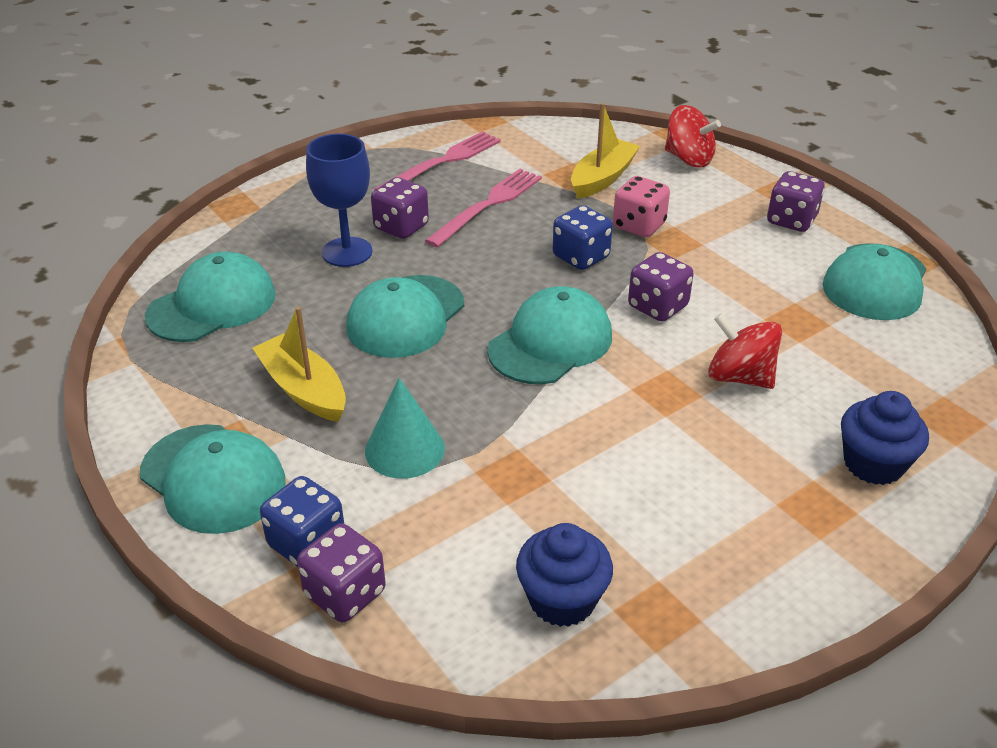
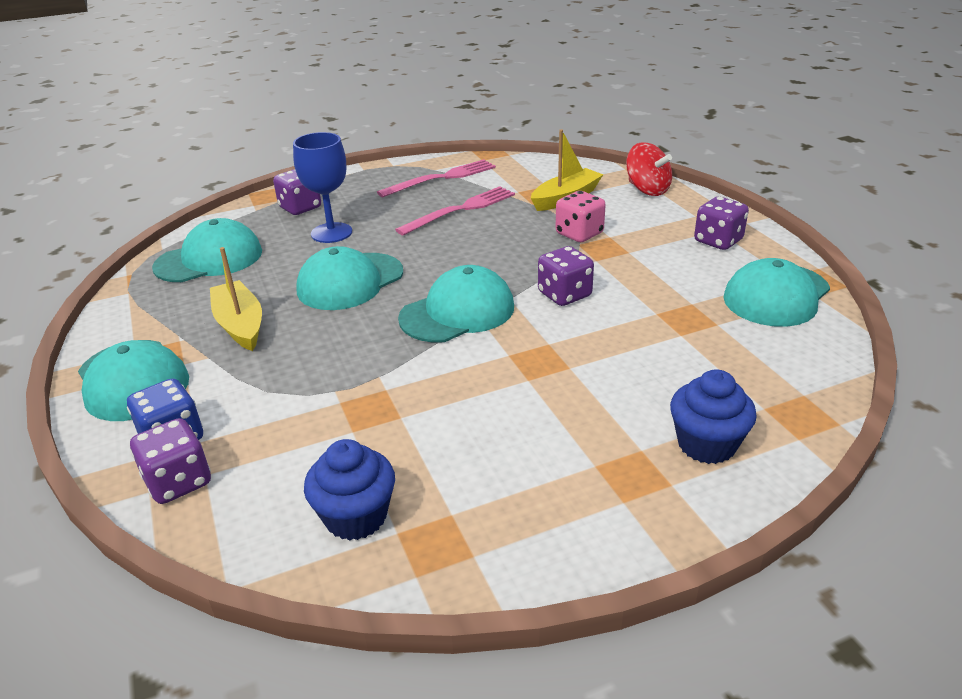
camera: 15 degrees right, 5 degrees down
turquoise cone [365,378,445,479] -> none
purple dice [371,177,429,239] -> purple dice moved to [273,169,321,215]
blue dice [553,205,613,270] -> none
red spinning top [708,313,782,389] -> none

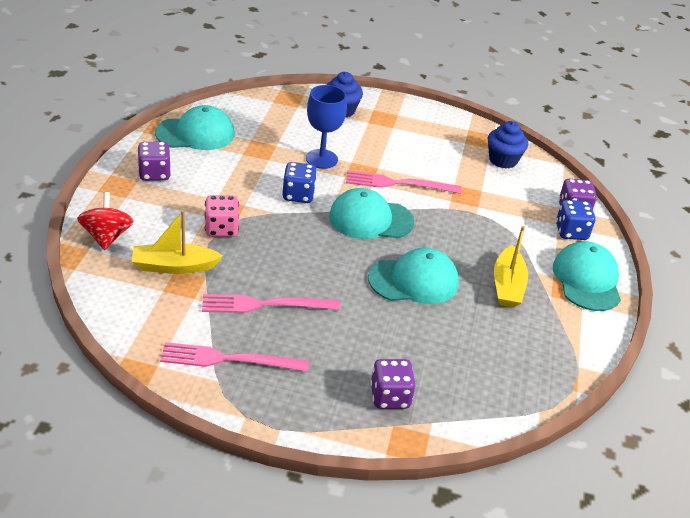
camera: 150 degrees left, 5 degrees up
turquoise cap [152,218,262,282] -> none
blue goblet [293,132,352,243] -> blue goblet moved to [306,85,347,169]
purple dice [538,246,594,306] -> blue dice [282,162,317,203]
none -> pink fork [346,171,461,194]

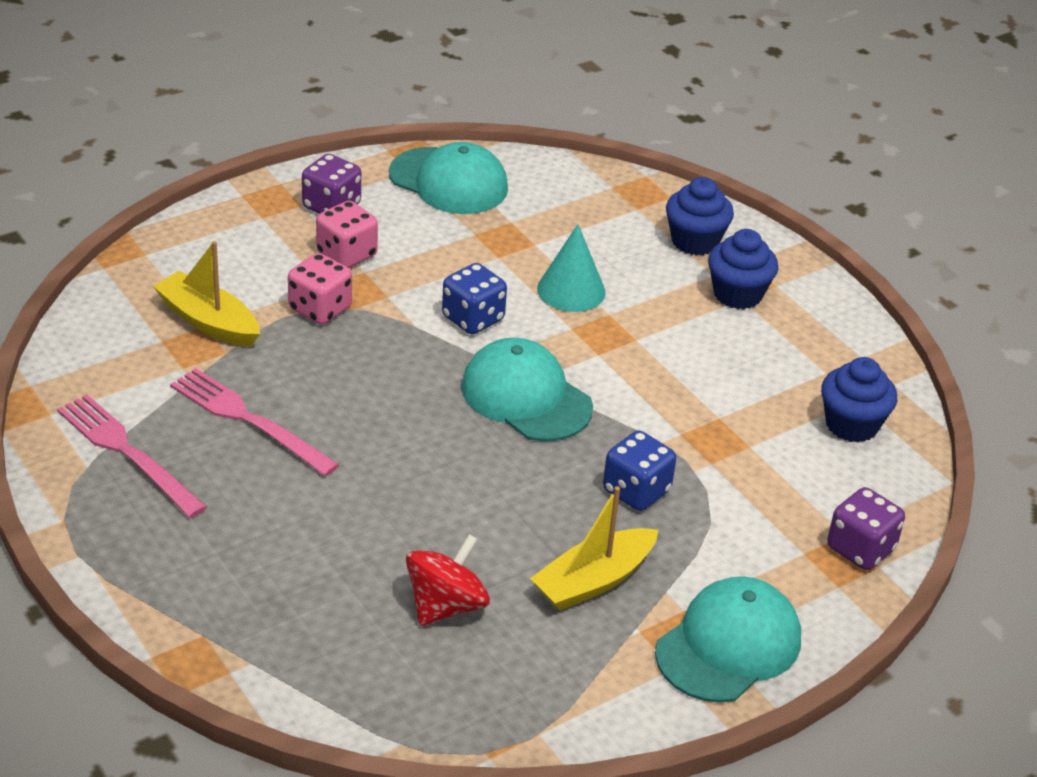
camera: 45 degrees right, 0 degrees up
red spinning top [77,192,134,250] -> red spinning top moved to [406,534,490,626]
blue goblet [306,85,347,169] -> turquoise cone [537,224,606,312]
pink fork [346,171,461,194] -> none
turquoise cap [368,248,459,304] -> none
purple dice [370,359,416,409] -> none
blue dice [556,200,596,240] -> blue dice moved to [603,430,676,511]
none -> pink dice [316,201,378,268]
none -> blue cupcake [708,229,778,309]

